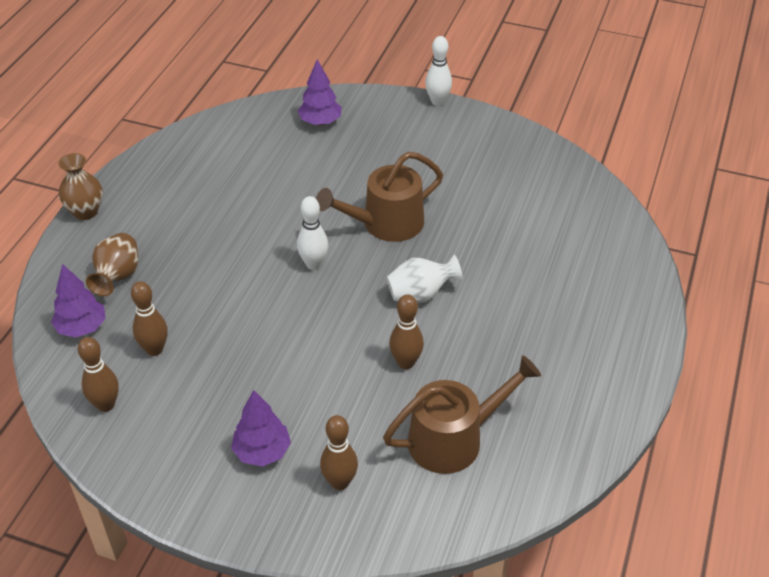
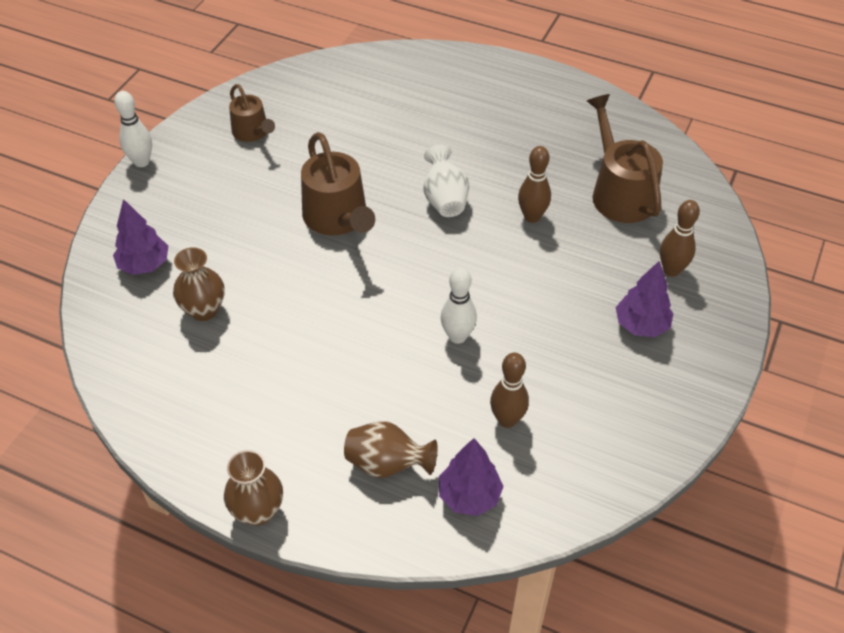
camera: 85 degrees left, 5 degrees up
brown bowling pin [78,337,119,412] -> none
white bowling pin [297,196,328,270] -> white bowling pin moved to [441,267,477,344]
none -> brown vase [173,247,225,321]
none -> brown watering can [229,84,275,142]

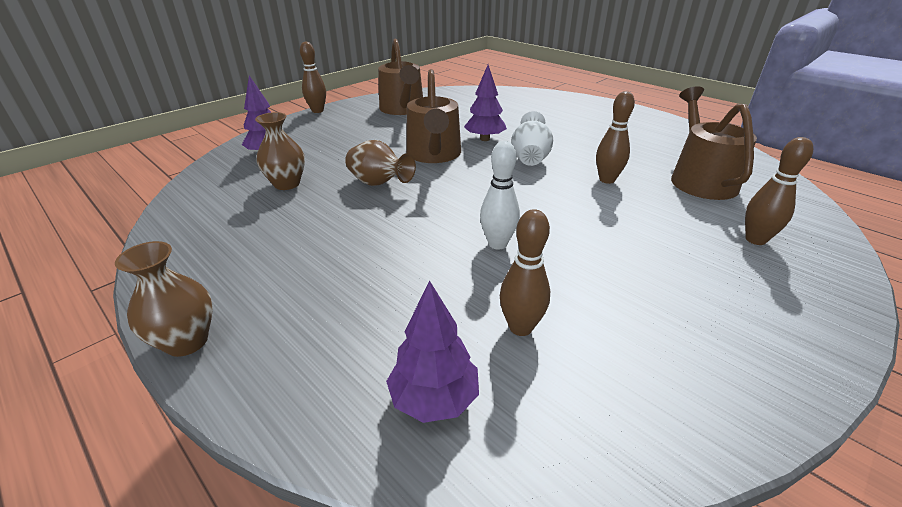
camera: 20 degrees right, 15 degrees down
white bowling pin [114,91,152,167] -> brown bowling pin [300,41,326,113]
brown watering can [229,84,275,142] -> brown watering can [378,39,423,115], size x1.64
brown vase [344,421,438,478] -> brown vase moved to [345,140,416,186]
purple tree [616,261,674,337] -> purple tree moved to [464,65,507,141]

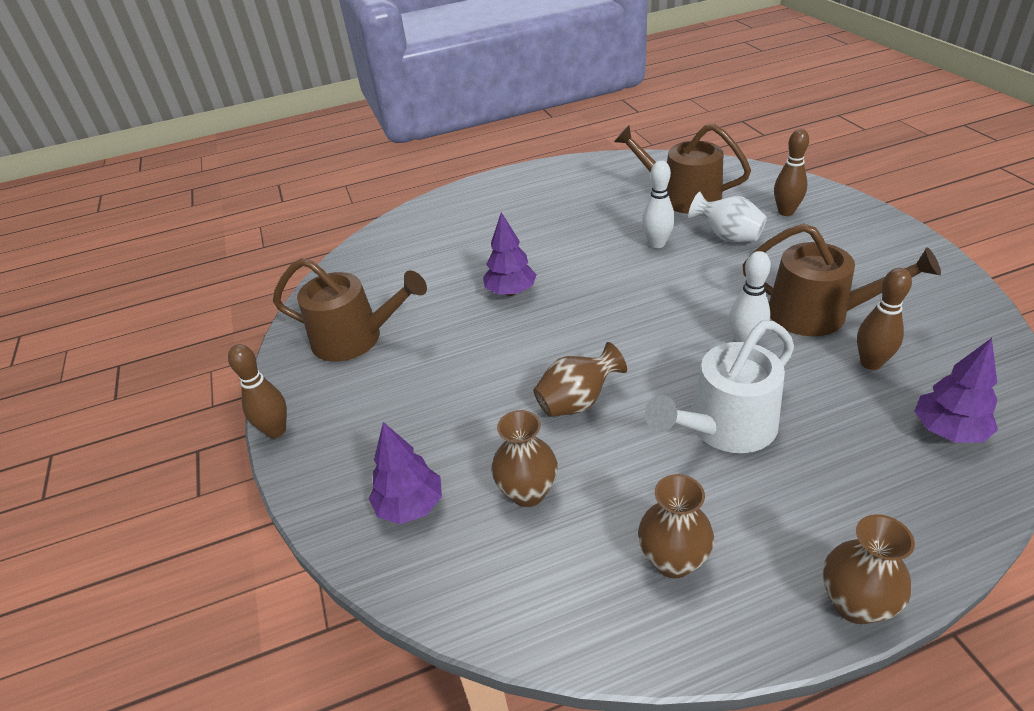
camera: 60 degrees left, 5 degrees up
brown watering can [406,69,461,163] -> brown watering can moved to [742,223,941,336]
white vase [511,111,553,166] -> white vase moved to [688,192,767,242]
brown bowling pin [596,91,635,184] -> white bowling pin [642,161,675,248]
none -> brown vase [638,474,714,578]
none -> white watering can [645,321,794,453]

